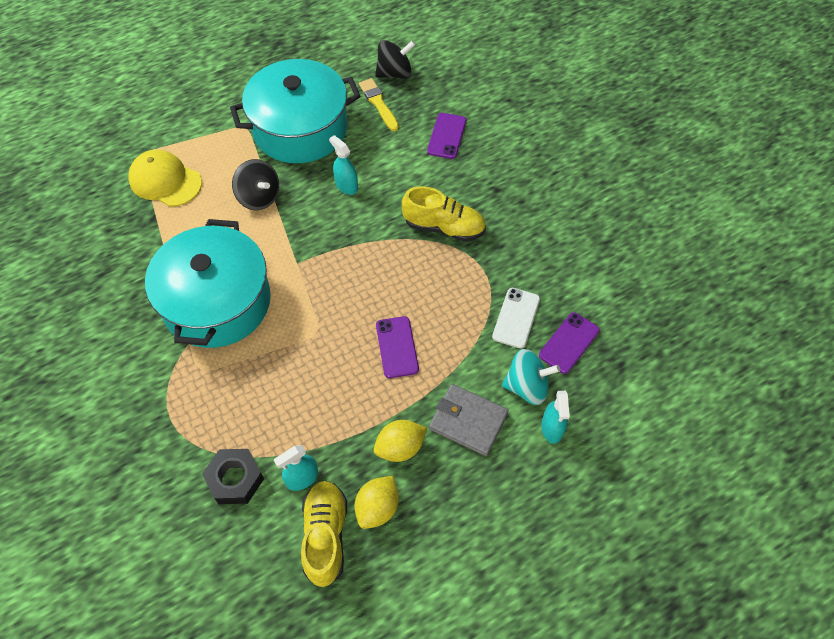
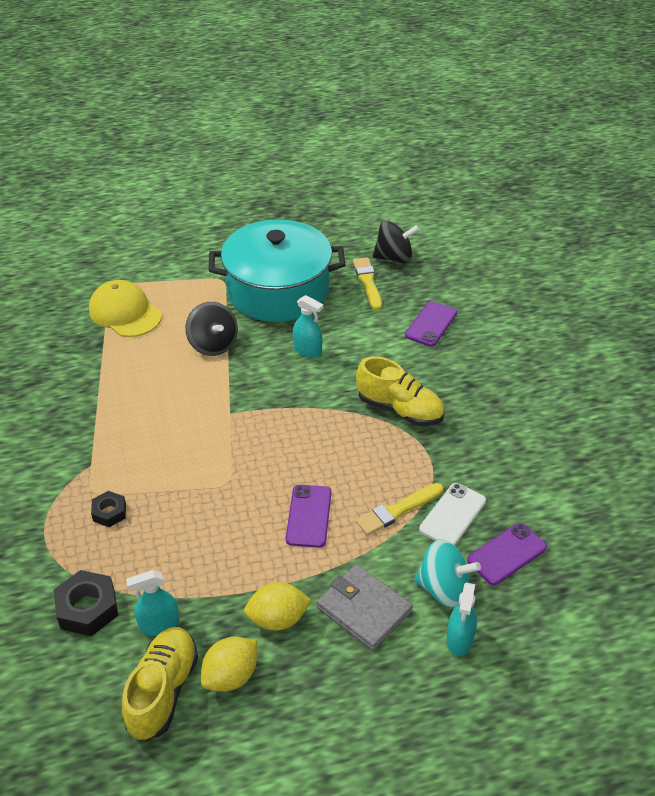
camera: 15 degrees right, 15 degrees down
turquoise pot [145,219,271,348] -> none
turquoise spray bottle [329,135,358,195] -> turquoise spray bottle turned 150 degrees clockwise [293,295,323,358]
none -> black nut [91,491,126,527]
none -> yellow brush [356,483,443,535]

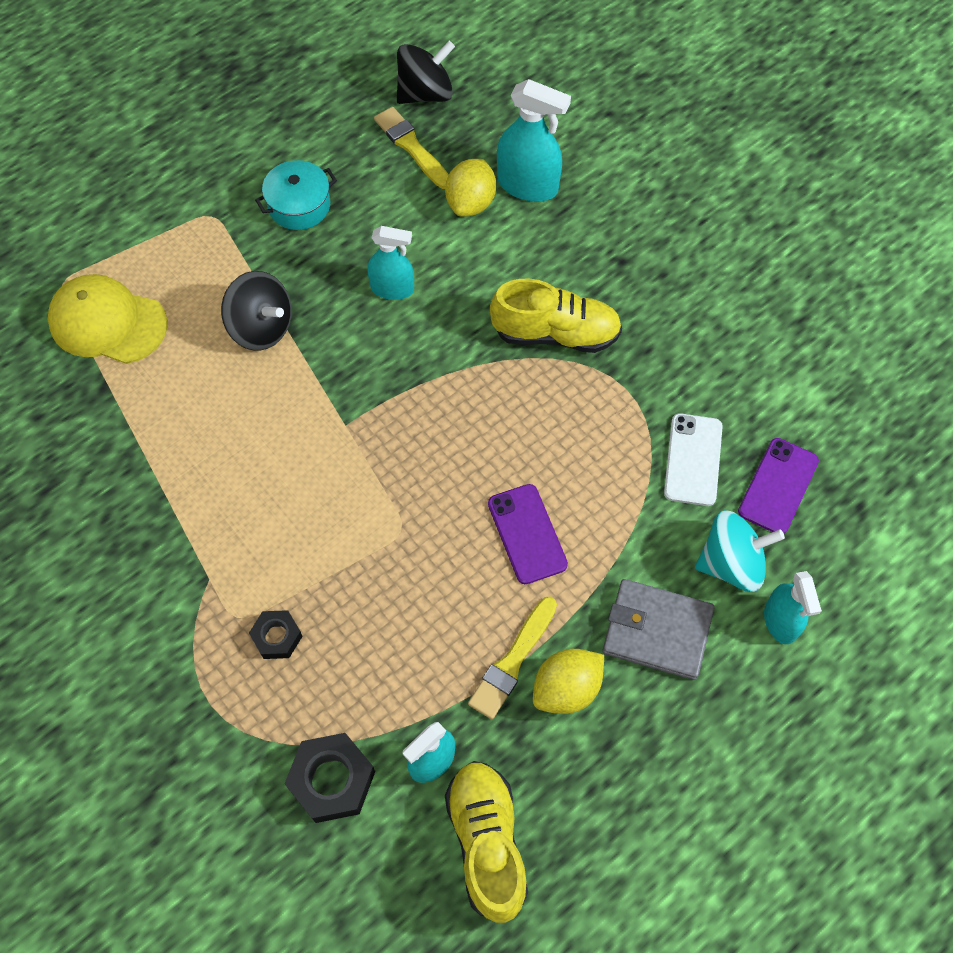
camera: 25 degrees left, 20 degrees up
yellow lemon [201,637,257,692] -> yellow lemon moved to [445,159,496,217]
turquoise pot [209,219,345,322] -> turquoise pot [255,160,337,230], size x0.42
yellow brush [356,483,443,535] -> yellow brush moved to [468,596,557,719]
purple phone [405,301,457,347] -> turquoise spray bottle [497,79,571,202]

